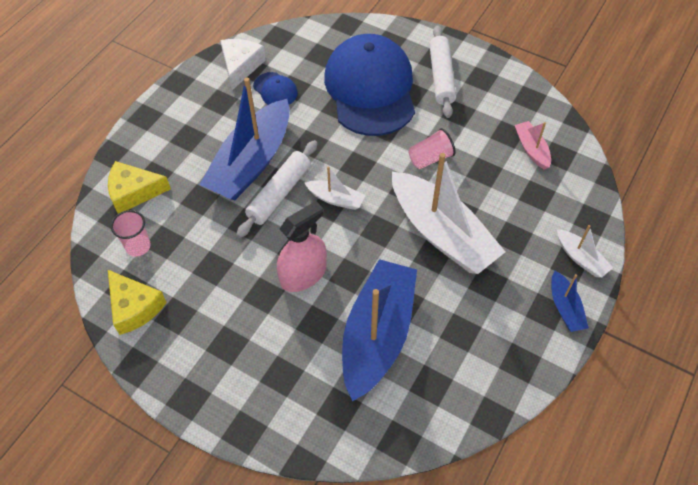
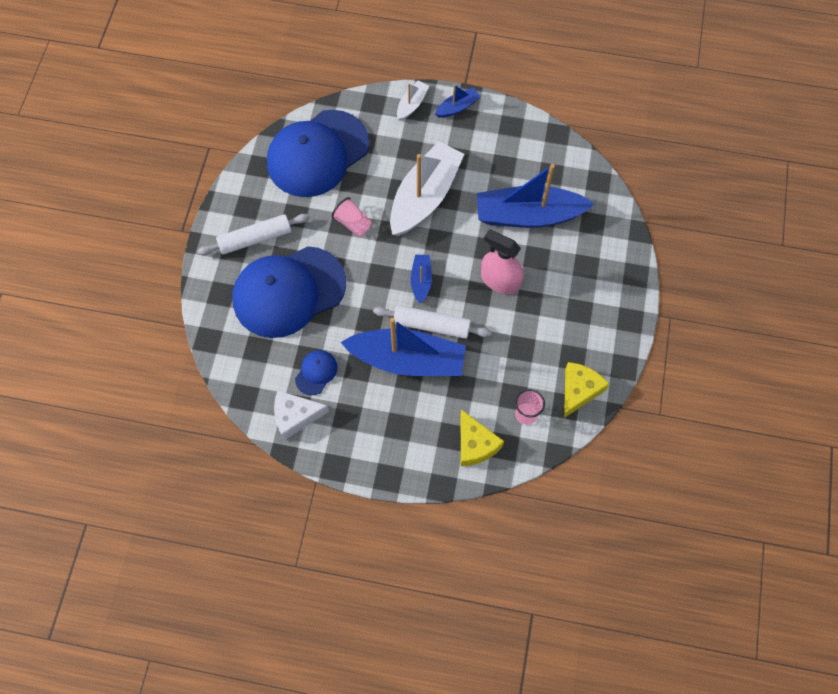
camera: 110 degrees left, 10 degrees up
white boat [305,167,365,210] -> blue boat [410,255,432,304]
pink boat [515,121,551,170] -> blue cap [267,110,369,197]

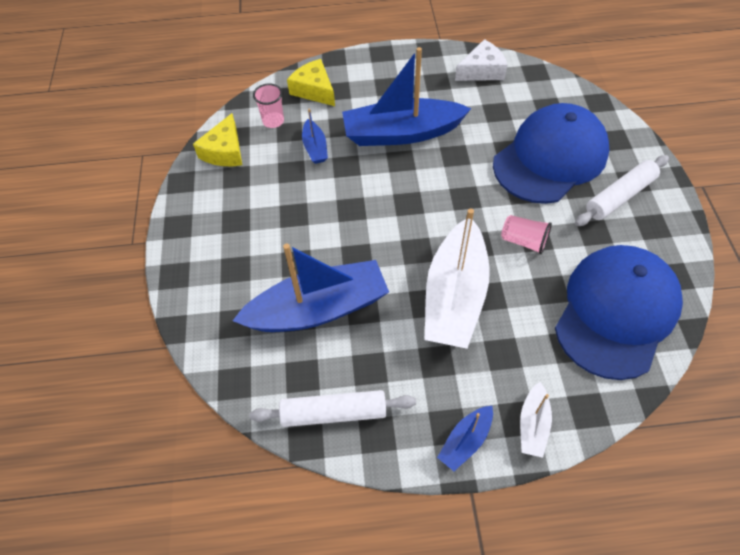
camera: 165 degrees right, 10 degrees down
blue cap [295,350,338,395] -> none
white rolling pin [373,305,491,339] -> white rolling pin moved to [249,390,416,427]
blue boat [410,255,432,304] -> blue boat moved to [302,109,328,164]
pink spray bottle [481,230,524,294] -> none

